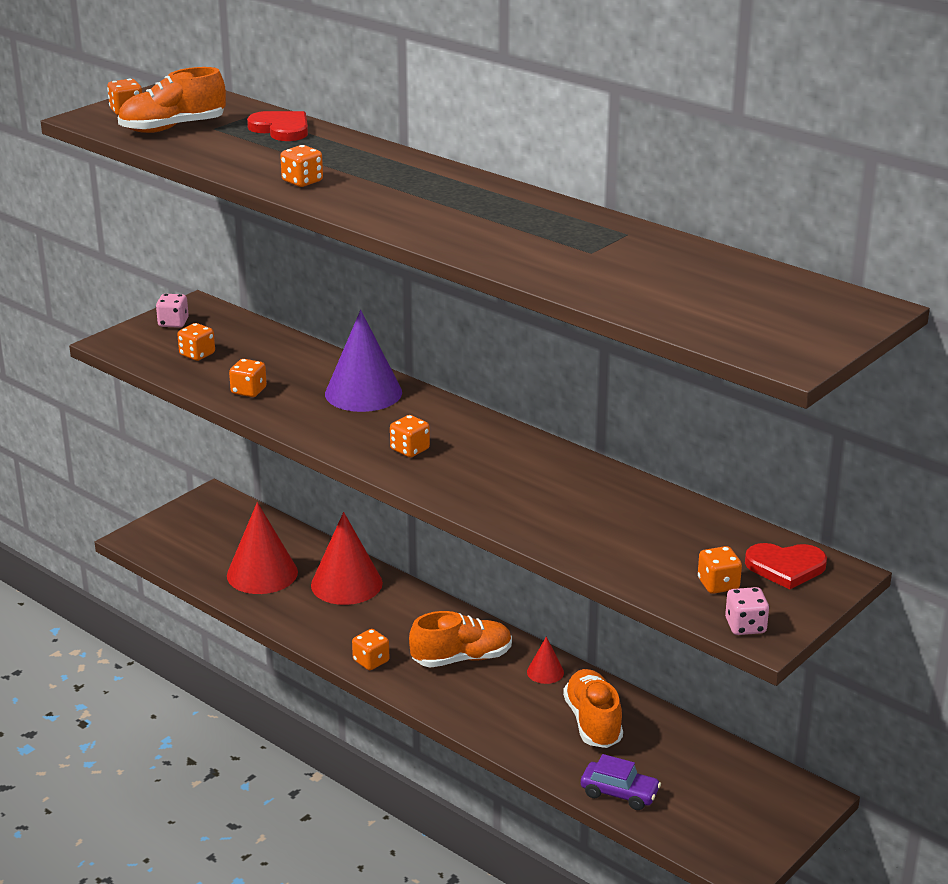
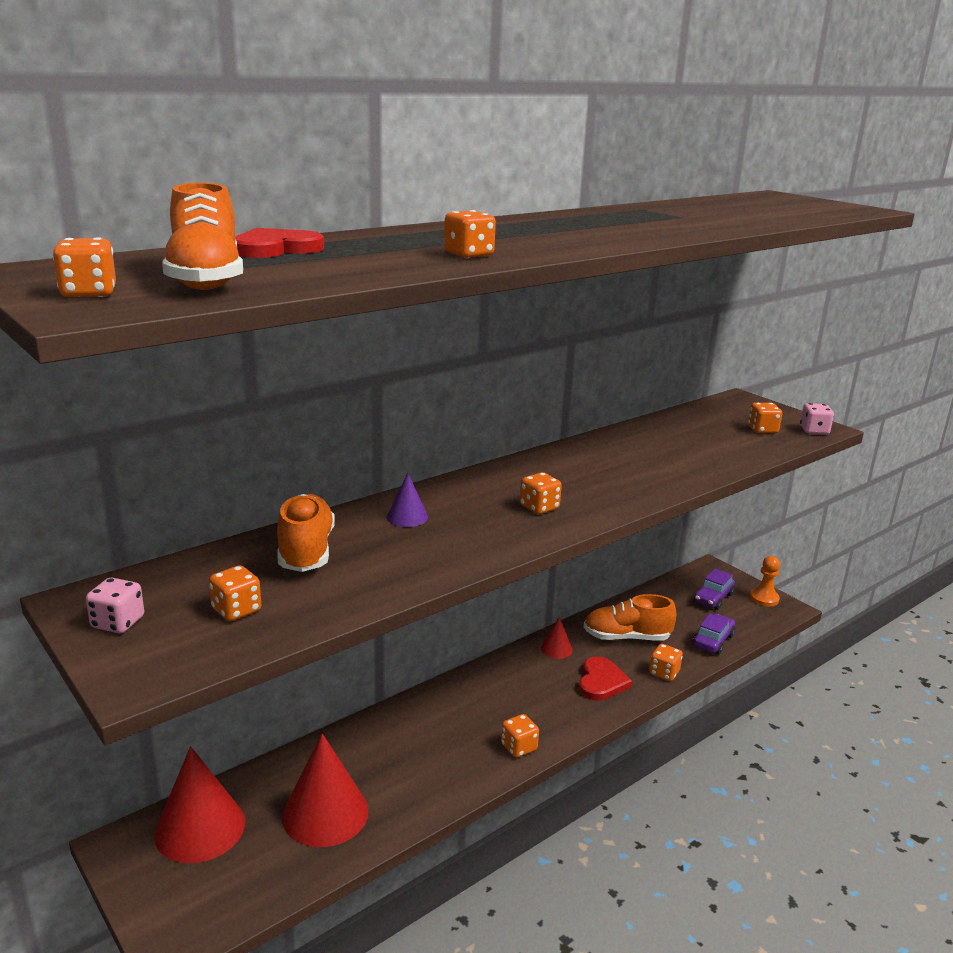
camera: 80 degrees left, 5 degrees down
orange dice [229,359,267,397] -> orange dice moved to [649,644,683,681]
red cone [311,512,383,605] -> red cone moved to [154,746,245,863]
purple cone [325,310,402,412] -> purple cone [387,473,428,527], size x0.48
orange shoe [409,611,512,668] -> orange shoe moved to [277,494,335,572]
red heart [745,543,827,590] -> red heart moved to [579,656,632,701]
none -> purple car [694,569,735,610]
none -> orange pawn [750,556,780,607]

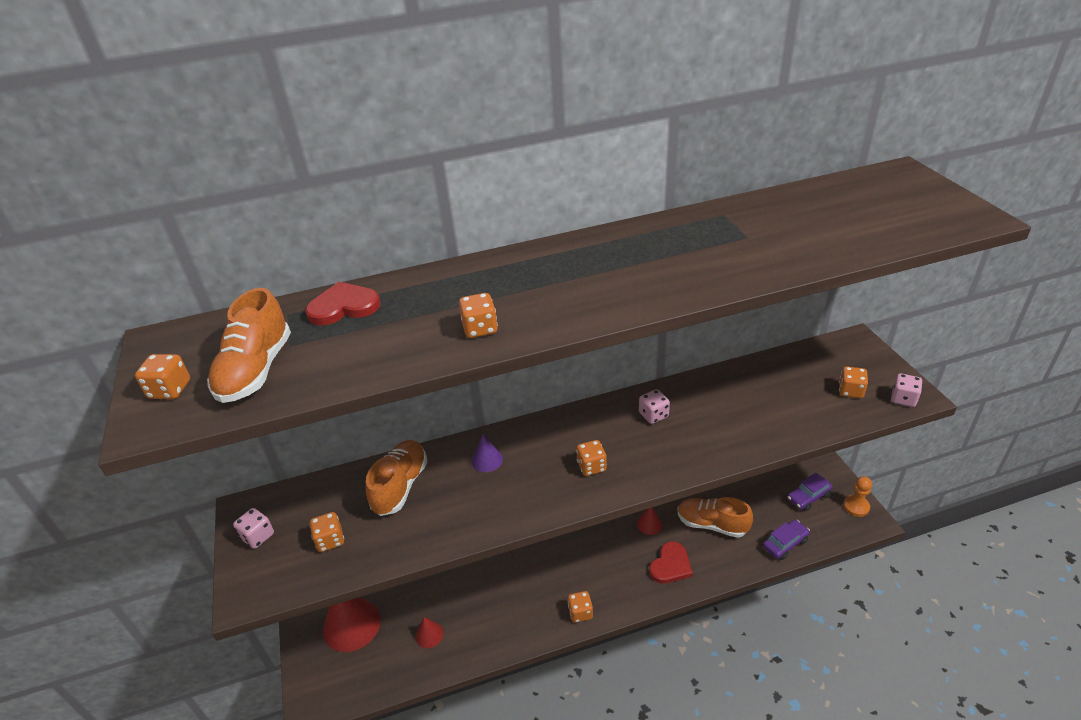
camera: 25 degrees right, 15 degrees up
red cone [282,733,369,847] -> red cone [415,617,444,648], size x0.48
orange dice [649,644,683,681] -> none
none -> pink dice [639,389,670,424]

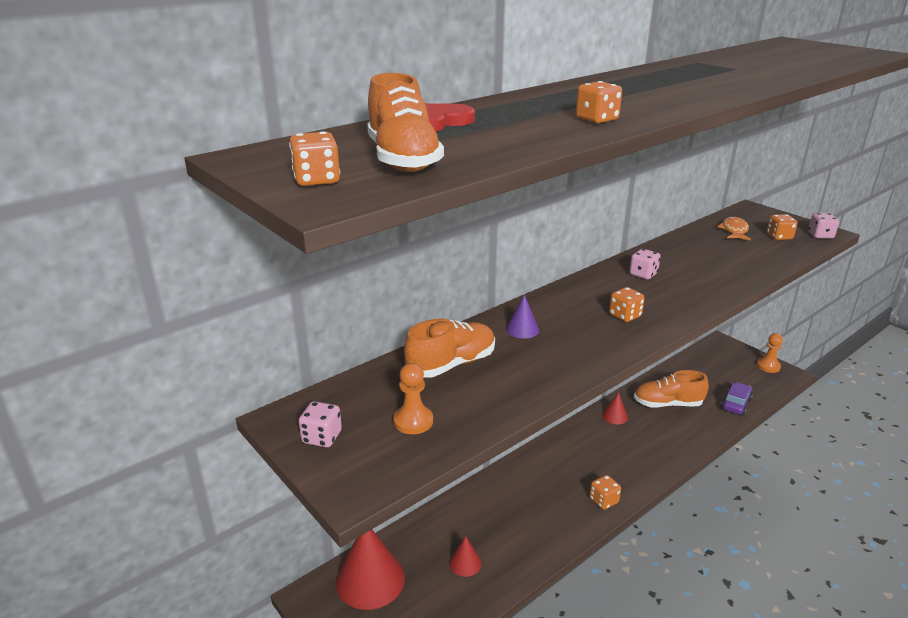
camera: 25 degrees left, 10 degrees down
orange dice [309,512,344,552] -> orange pawn [393,363,433,434]
orange shoe [365,440,427,516] -> orange shoe turned 60 degrees clockwise [404,318,495,378]
red heart [649,542,693,584] -> none
purple car [787,473,833,511] -> none
none -> orange fish [717,216,751,241]

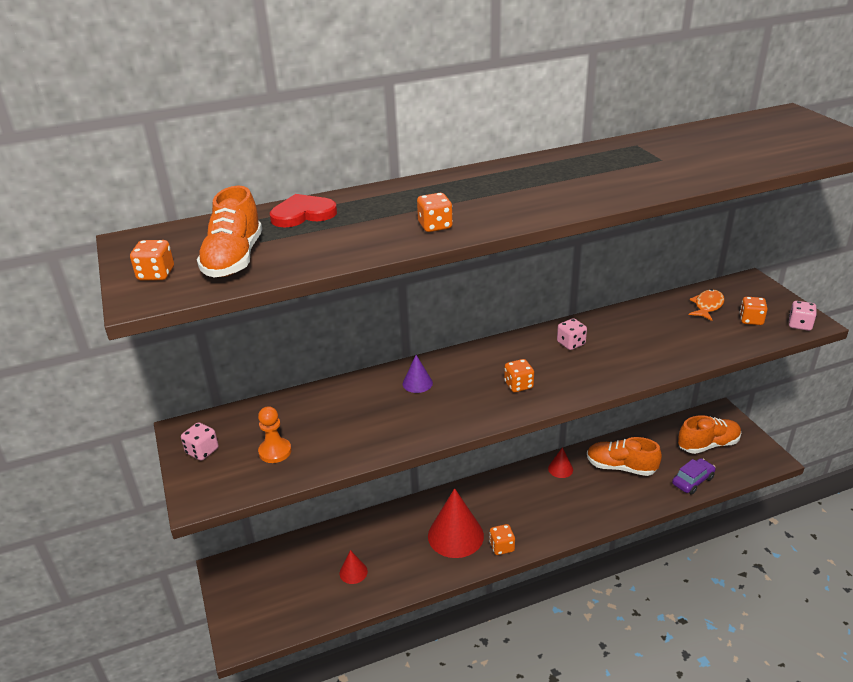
camera: 20 degrees right, 5 degrees up
red cone [336,530,405,610] -> red cone moved to [428,488,484,558]
orange shoe [404,318,495,378] -> orange shoe moved to [678,415,741,454]
orange pawn [757,333,783,373] -> none

